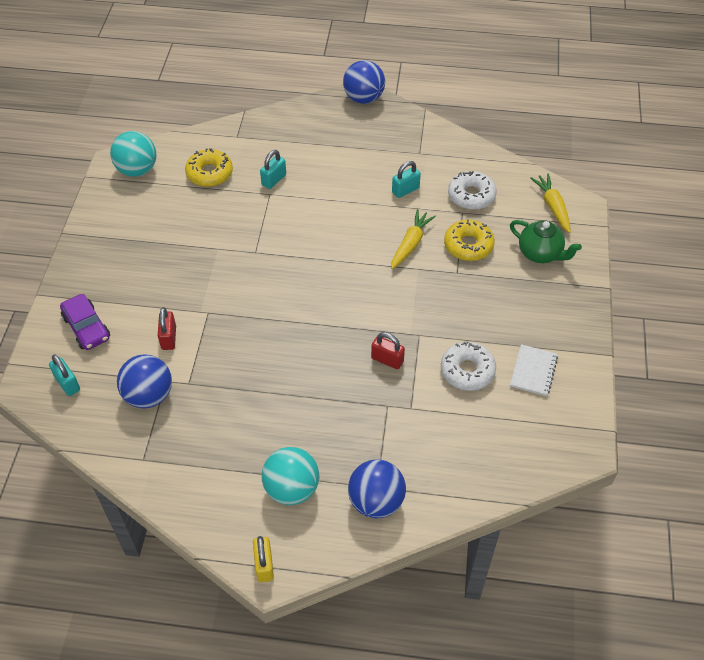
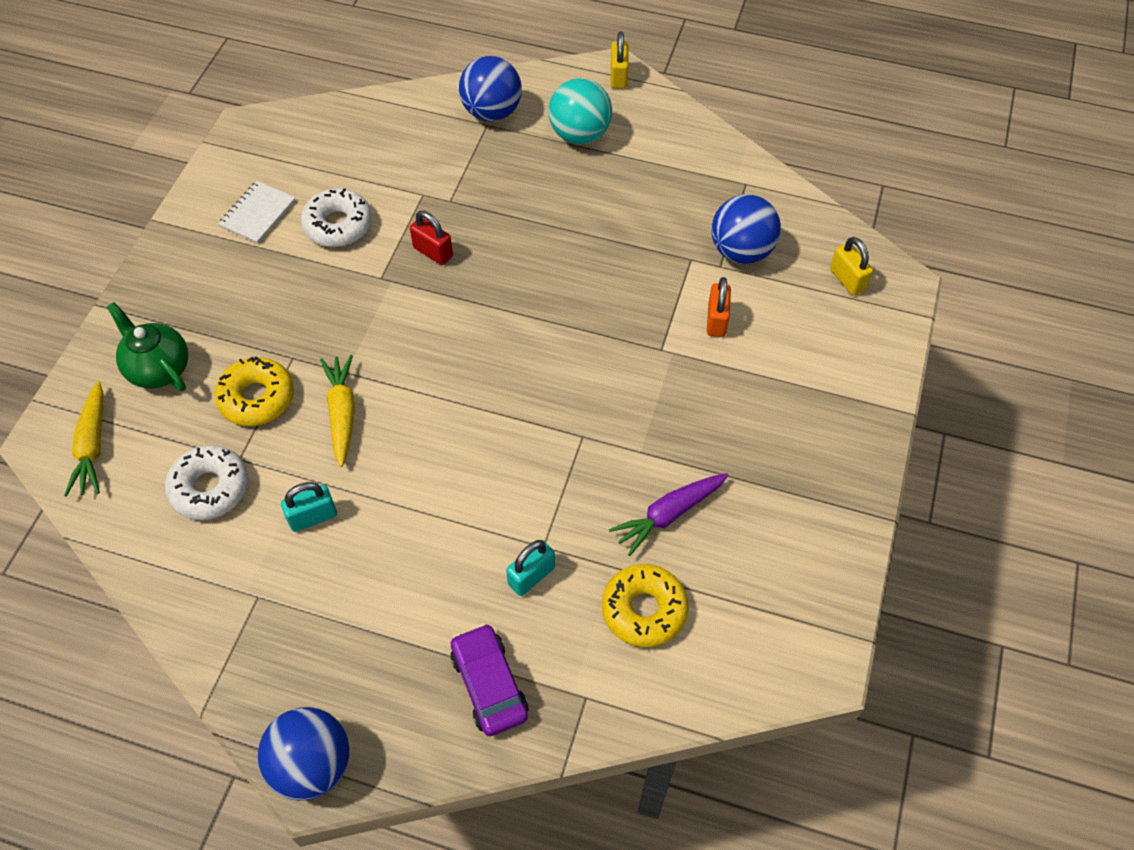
camera: 170 degrees left, 5 degrees up
turquoise padlock [49,354,80,396] -> yellow padlock [830,237,873,296]
purple car [60,294,110,350] -> purple car moved to [450,623,528,736]
turquoise ball [110,131,156,177] -> none
red padlock [158,307,176,350] -> orange padlock [707,277,731,337]
yellow carrot [391,209,436,269] -> yellow carrot turned 135 degrees clockwise [320,355,355,467]
none -> purple carrot [609,473,728,556]

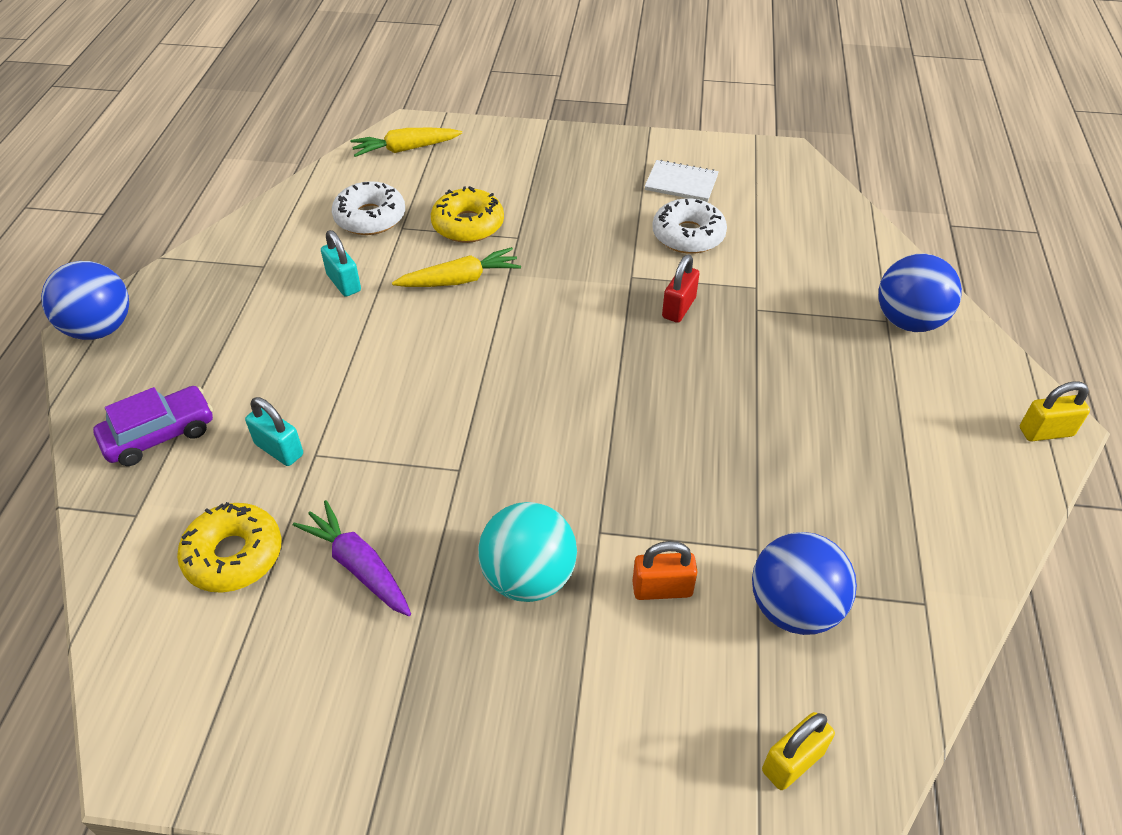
camera: 80 degrees right, 10 degrees down
green teapot [107,302,188,391] -> none
turquoise ball [548,78,612,144] -> turquoise ball moved to [478,502,577,602]

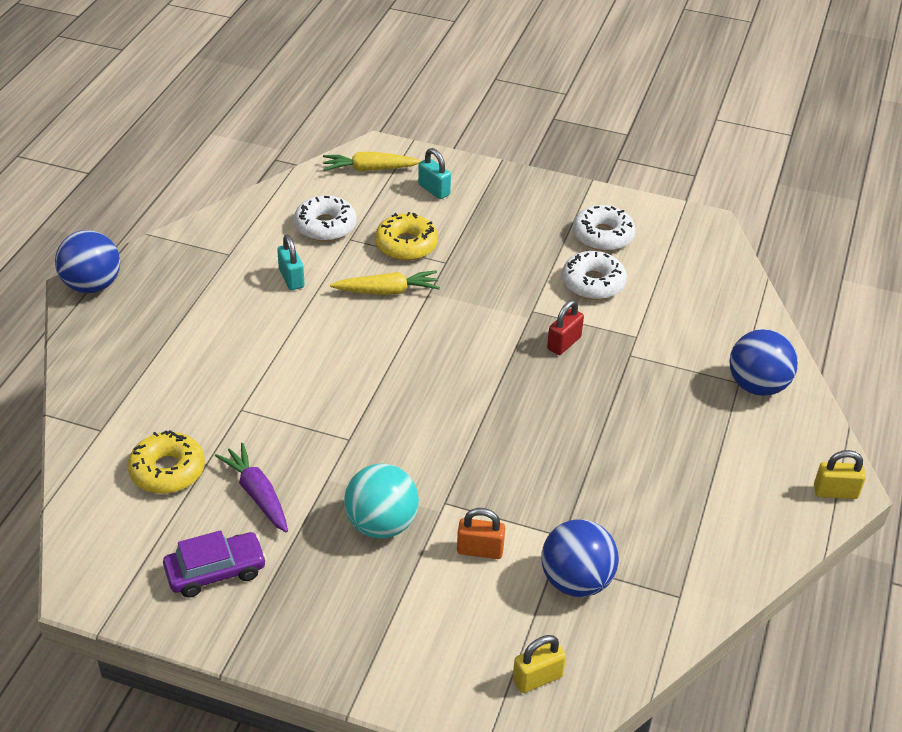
camera: 10 degrees right, 5 degrees down
purple car [93,386,213,466] -> purple car moved to [163,530,267,598]
turquoise padlock [245,397,303,466] -> turquoise padlock moved to [418,148,451,199]
white notebook [644,160,719,202] -> white donut [573,205,635,251]

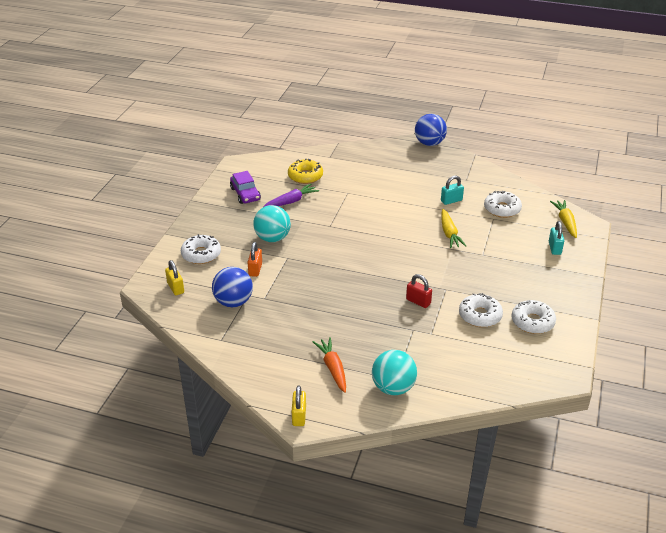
camera: 90 degrees right, 5 degrees down
yellow donut [375,212,438,261] -> none
turquoise padlock [418,148,451,199] -> turquoise padlock turned 45 degrees counterclockwise [549,221,564,255]
blue ball [729,329,798,396] -> turquoise ball [372,350,417,395]
none -> white donut [181,234,221,264]
none -> orange carrot [313,337,346,393]

